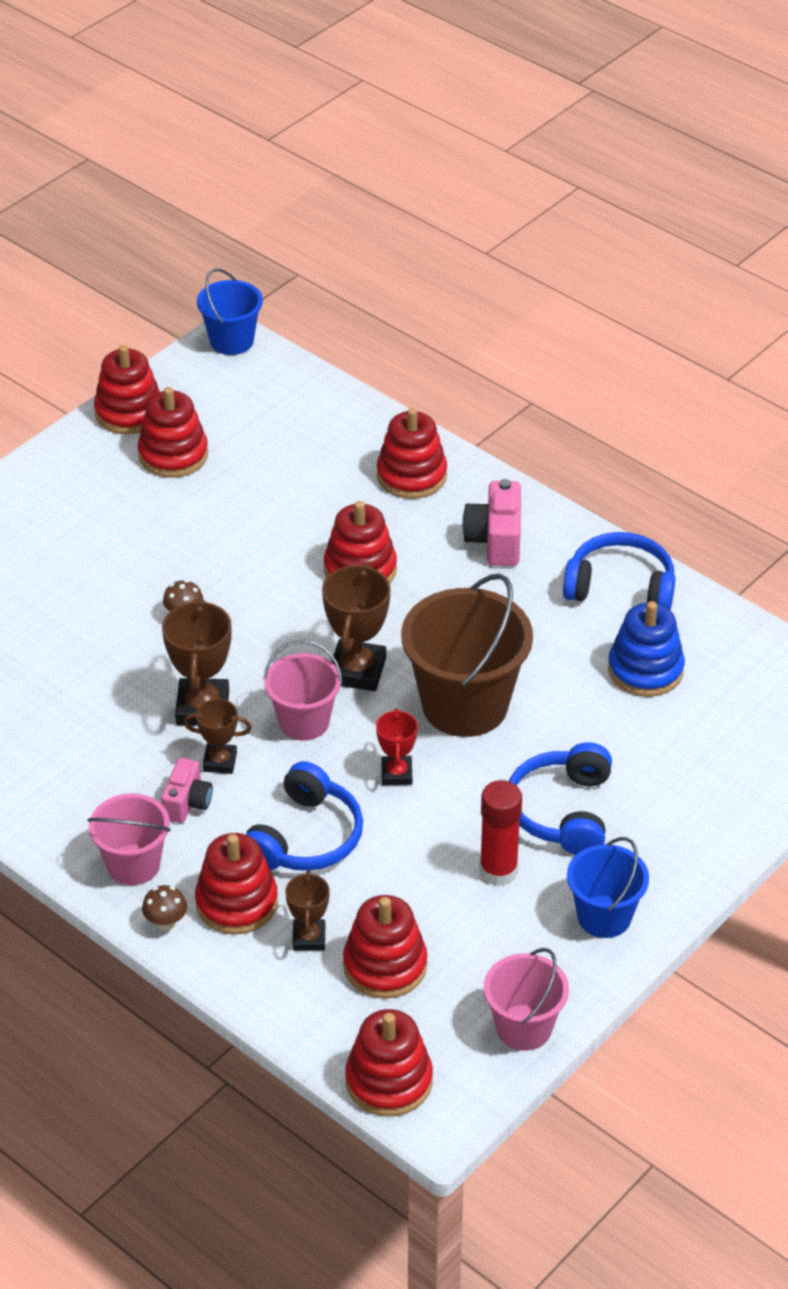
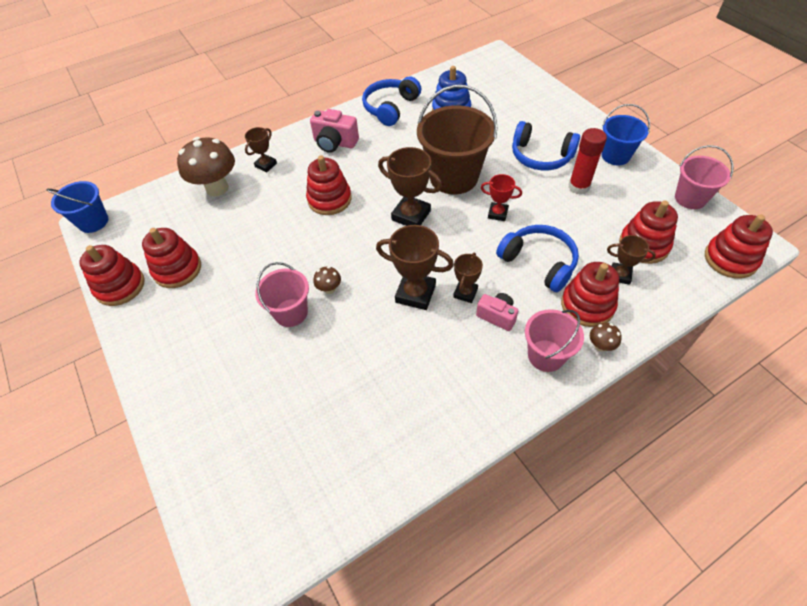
camera: 70 degrees left, 10 degrees up
pink bucket [263,640,342,741] -> pink bucket moved to [255,262,309,327]
red stacking toy [377,408,447,499] -> brown trophy [245,127,277,172]
none -> brown mushroom [177,137,235,196]

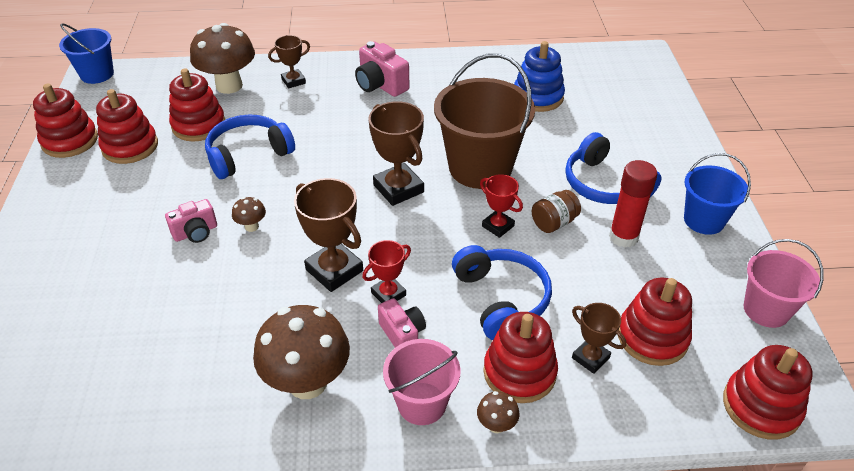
camera: 25 degrees right, 10 degrees down
pink bucket [255,262,309,327] -> pink camera [165,199,217,243]
red stacking toy [306,155,352,215] -> red stacking toy moved to [169,68,225,142]
blue headphones [362,76,421,126] -> blue headphones moved to [205,114,295,179]
brown trophy [453,253,483,303] -> red trophy [362,240,411,303]
none -> brown mushroom [253,305,350,399]
none -> brown jar [532,190,581,233]

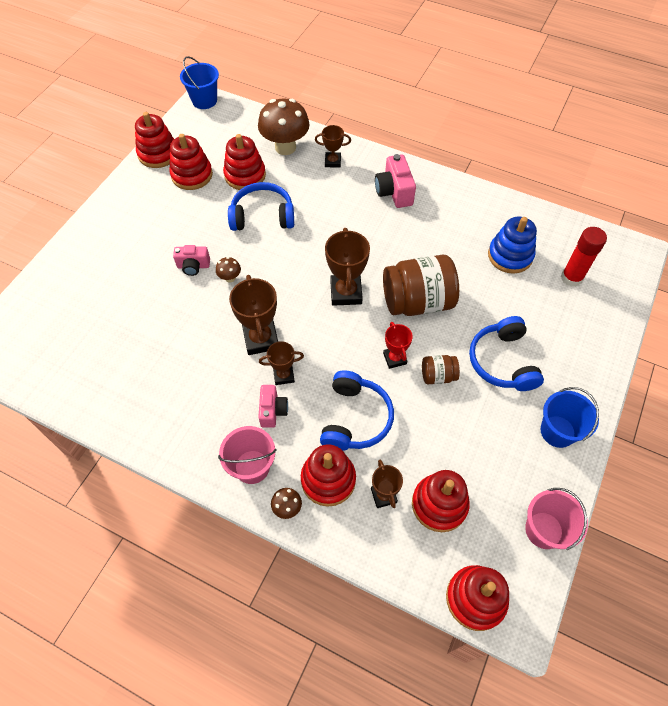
camera: 30 degrees right, 15 degrees up
brown mushroom [253,305,350,399] -> none
red trophy [362,240,411,303] -> brown trophy [259,341,304,385]
brown bucket [434,53,535,189] -> brown jar [383,255,459,316]
red glue stick [609,160,657,248] -> red glue stick moved to [561,227,607,287]

